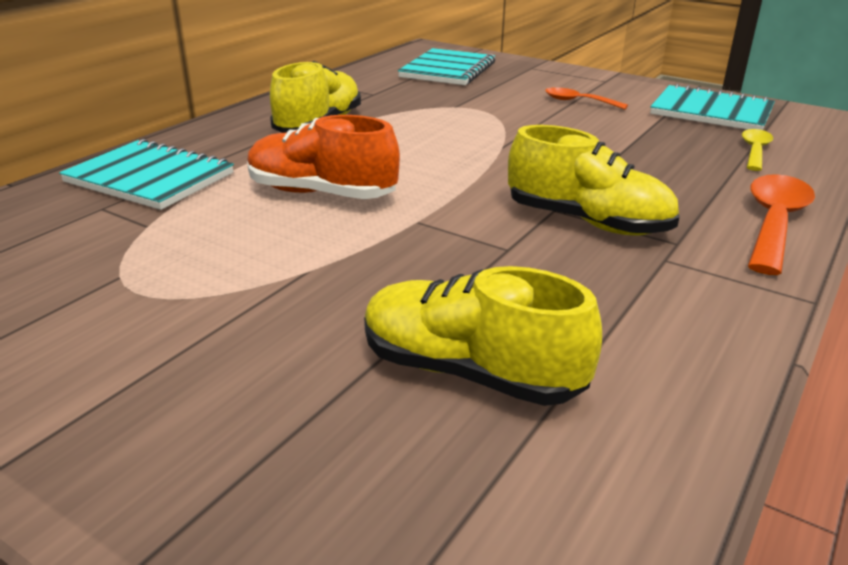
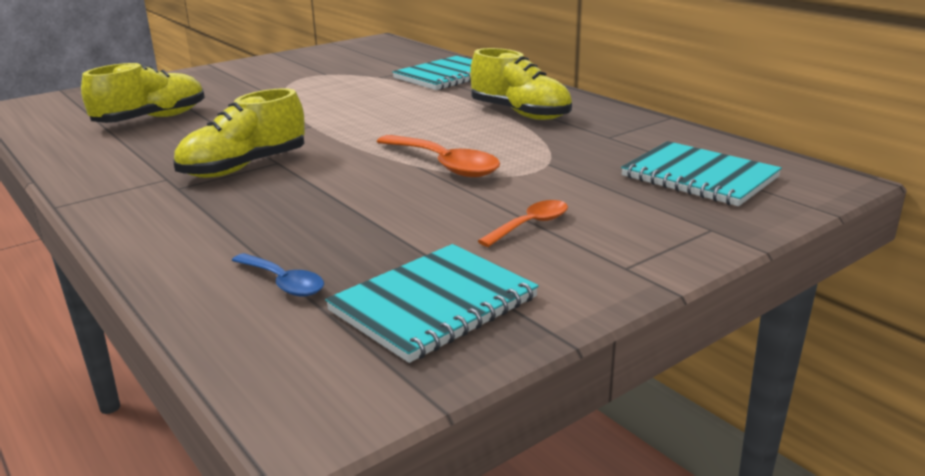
camera: 110 degrees right, 5 degrees down
orange shoe [247,115,400,199] -> none
yellow spoon [742,129,773,171] -> blue spoon [232,253,324,297]
orange spoon [748,174,815,275] -> orange spoon moved to [376,135,500,177]

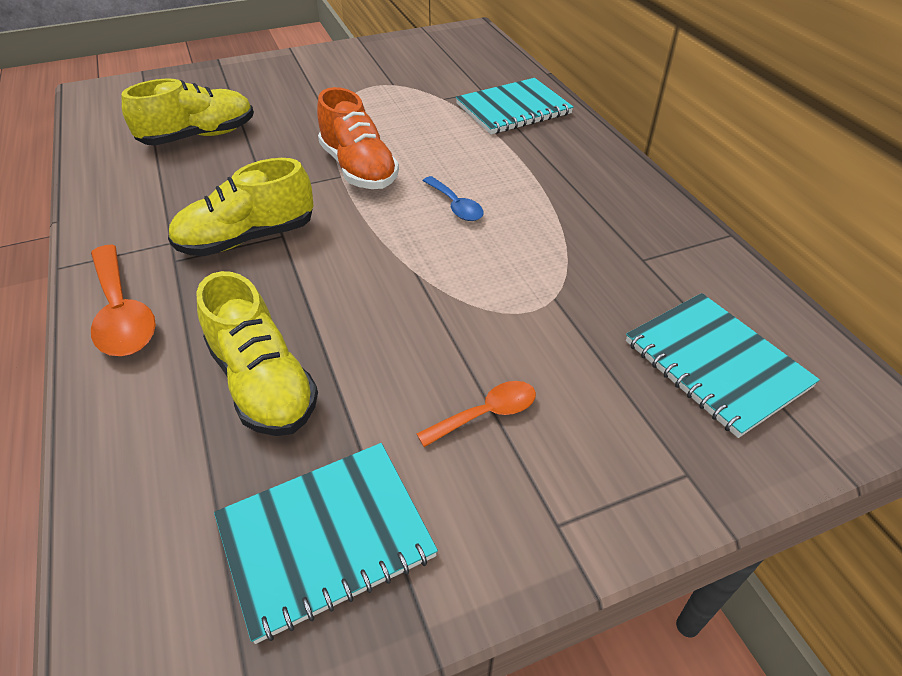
camera: 15 degrees right, 20 degrees up
blue spoon [232,253,324,297] -> blue spoon moved to [423,176,484,221]
orange spoon [376,135,500,177] -> orange spoon moved to [91,245,156,356]
yellow shoe [470,48,572,120] -> yellow shoe moved to [197,271,318,436]
none -> orange shoe [317,87,399,189]

